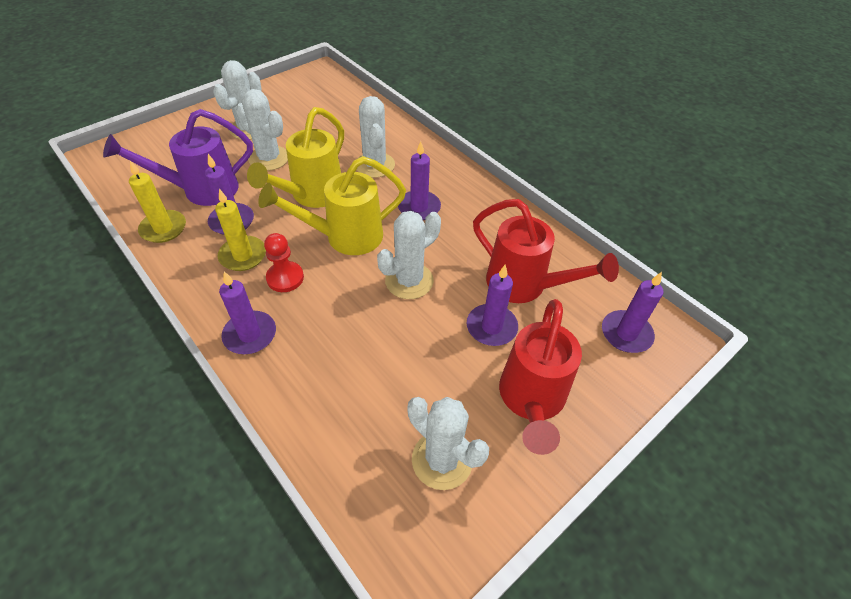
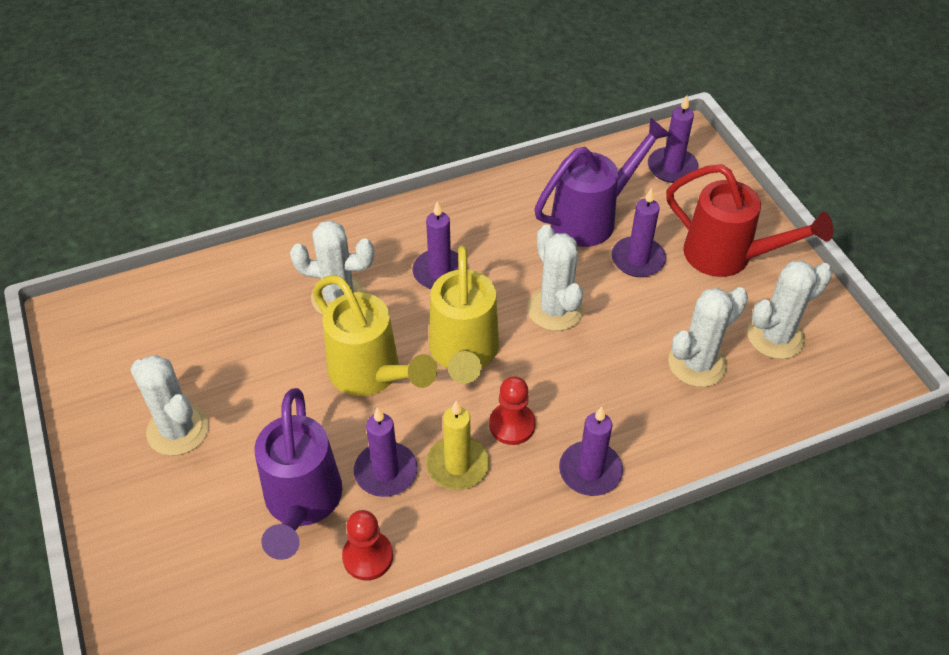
camera: 70 degrees left, 0 degrees up
yellow candle [129,161,186,243] -> red pawn [342,510,393,581]
white cactus [236,89,288,171] -> white cactus moved to [668,287,748,387]
red watering can [473,199,619,303] -> purple watering can [534,117,671,247]

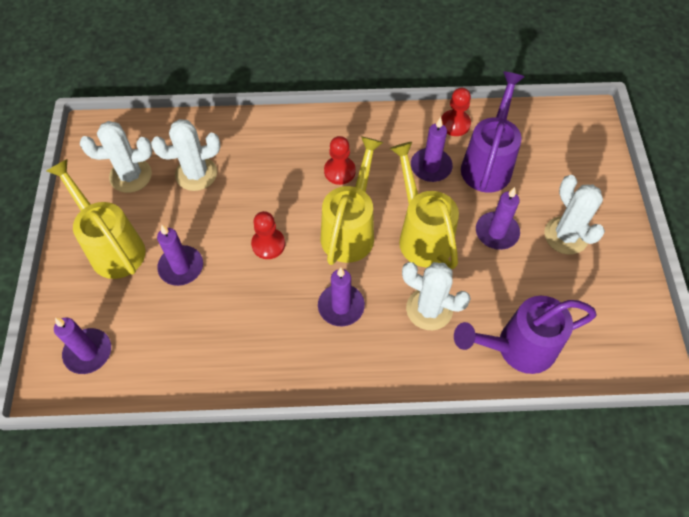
camera: 160 degrees left, 10 degrees up
yellow candle [426,401,489,490] -> none
white cactus [527,225,584,331] -> red pawn [251,211,285,259]
purple watering can [534,117,671,247] -> purple watering can moved to [454,296,597,374]
purple candle [559,406,623,496] -> purple candle moved to [476,187,520,250]
red watering can [666,164,833,277] -> yellow watering can [47,159,145,279]

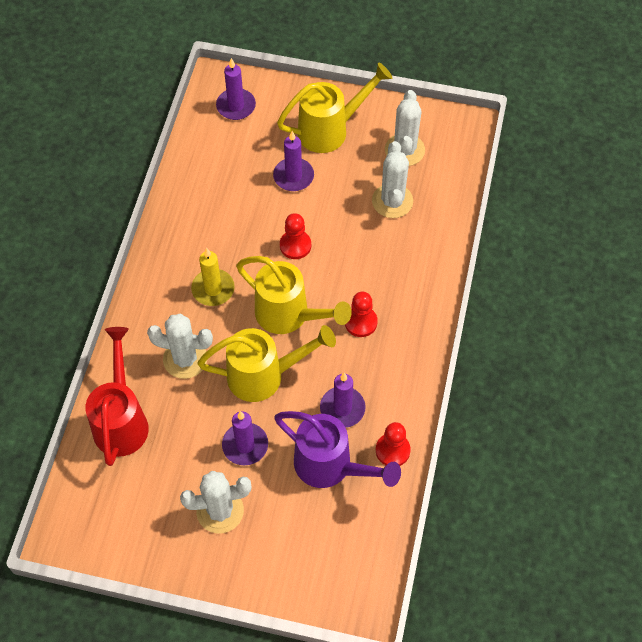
camera: 105 degrees right, 0 degrees up
purple candle [318,268,365,326] -> yellow candle [191,248,235,306]
white cactus [402,262,471,330] -> white cactus turned 60 degrees clockwise [147,313,213,379]
purple watering can [454,296,597,374] -> red watering can [85,327,149,466]

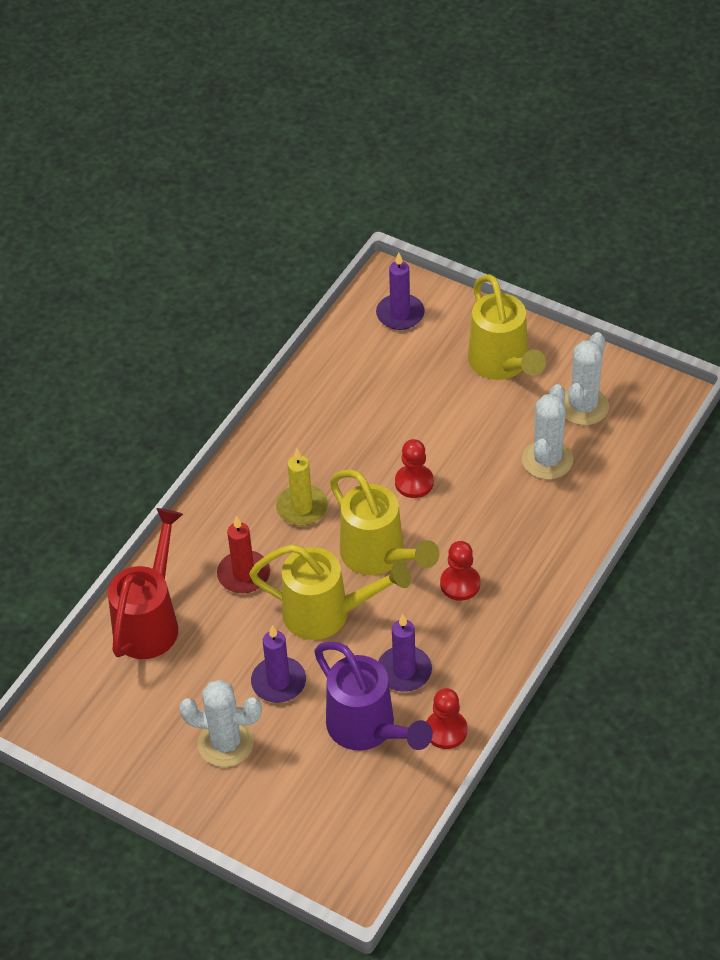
camera: 20 degrees right, 10 degrees down
white cactus [147,313,213,379] -> red candle [217,516,270,593]
purple candle [273,131,314,191] -> none
yellow watering can [277,63,392,153] -> yellow watering can turned 75 degrees clockwise [468,274,546,380]

